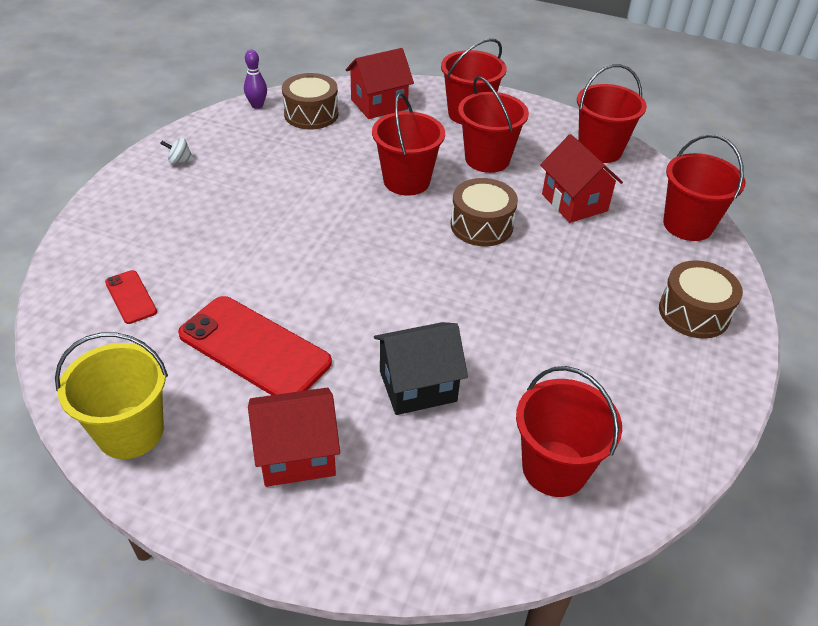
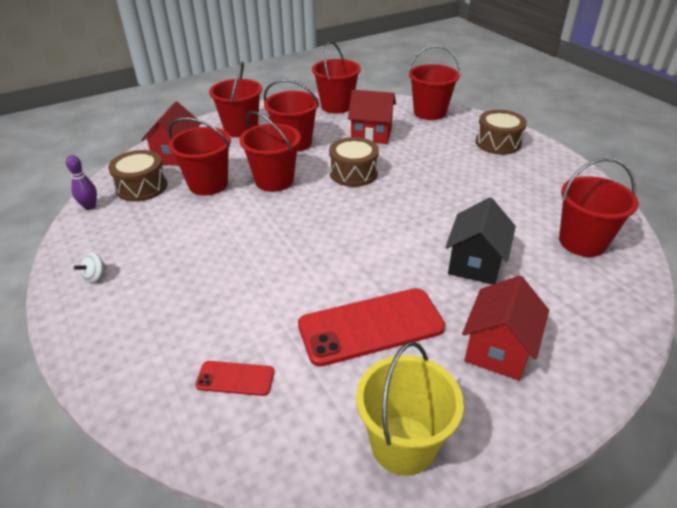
camera: 50 degrees left, 5 degrees down
none -> red bucket [168,117,231,196]

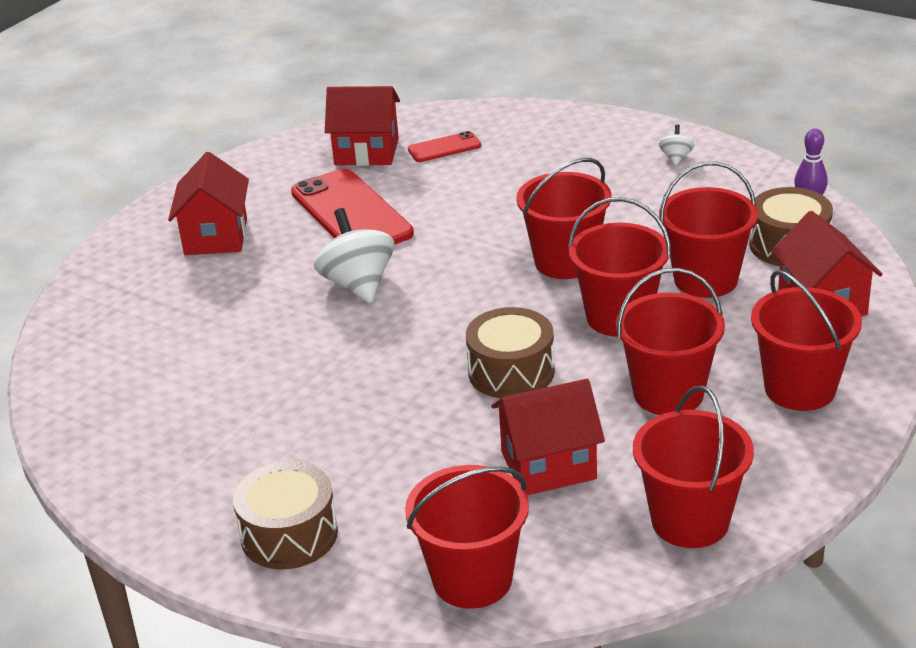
camera: 155 degrees right, 5 degrees down
red phone [298,288,445,367] -> red phone turned 75 degrees counterclockwise [291,168,414,245]
yellow bucket [356,342,464,476] -> none
black house [445,197,516,285] -> none
red bucket [559,158,639,257] -> red bucket moved to [516,158,612,279]
none -> white spinning top [314,208,394,303]
none -> red house [325,86,400,166]

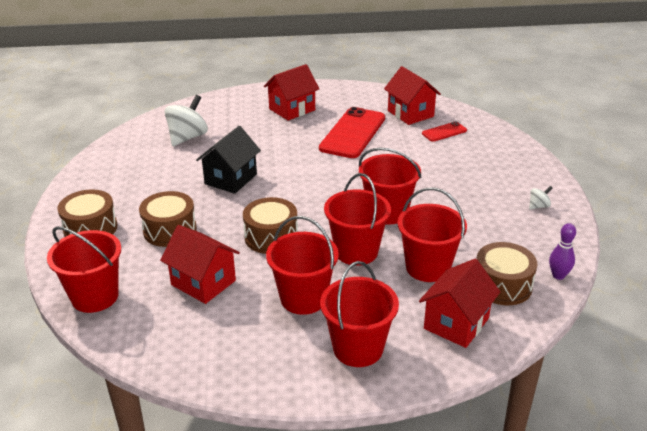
camera: 50 degrees right, 0 degrees up
white spinning top [314,208,394,303] -> white spinning top moved to [165,95,208,146]
red phone [408,131,481,162] -> red phone turned 60 degrees counterclockwise [422,121,467,142]
red bucket [633,386,754,548] -> none
none -> brown drum [139,191,197,247]
none -> black house [196,126,261,194]

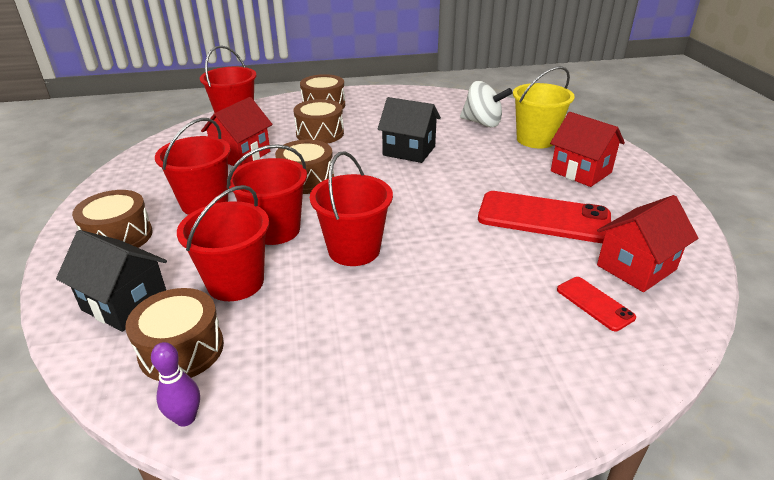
camera: 85 degrees right, 0 degrees up
red bucket [320,261,399,367] -> brown drum [72,190,153,248]
red house [419,259,500,348] -> black house [56,230,167,332]
white spinning top [529,186,552,209] -> none
none -> yellow bucket [513,66,575,149]

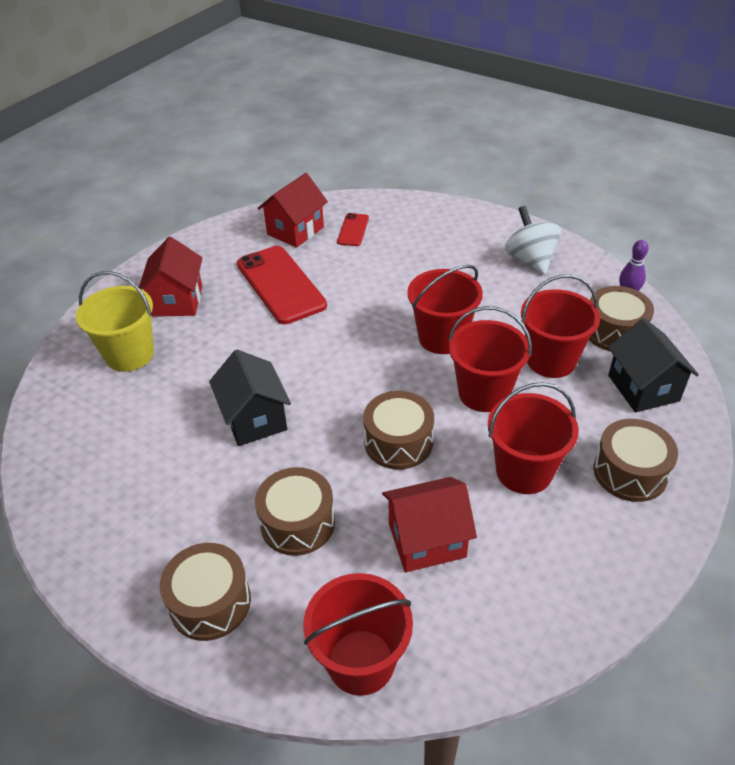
camera: 135 degrees left, 10 degrees up
white spinning top [460,81,513,127] -> white spinning top moved to [505,206,561,274]
red house [597,195,698,292] -> red house turned 60 degrees counterclockwise [258,173,328,248]

